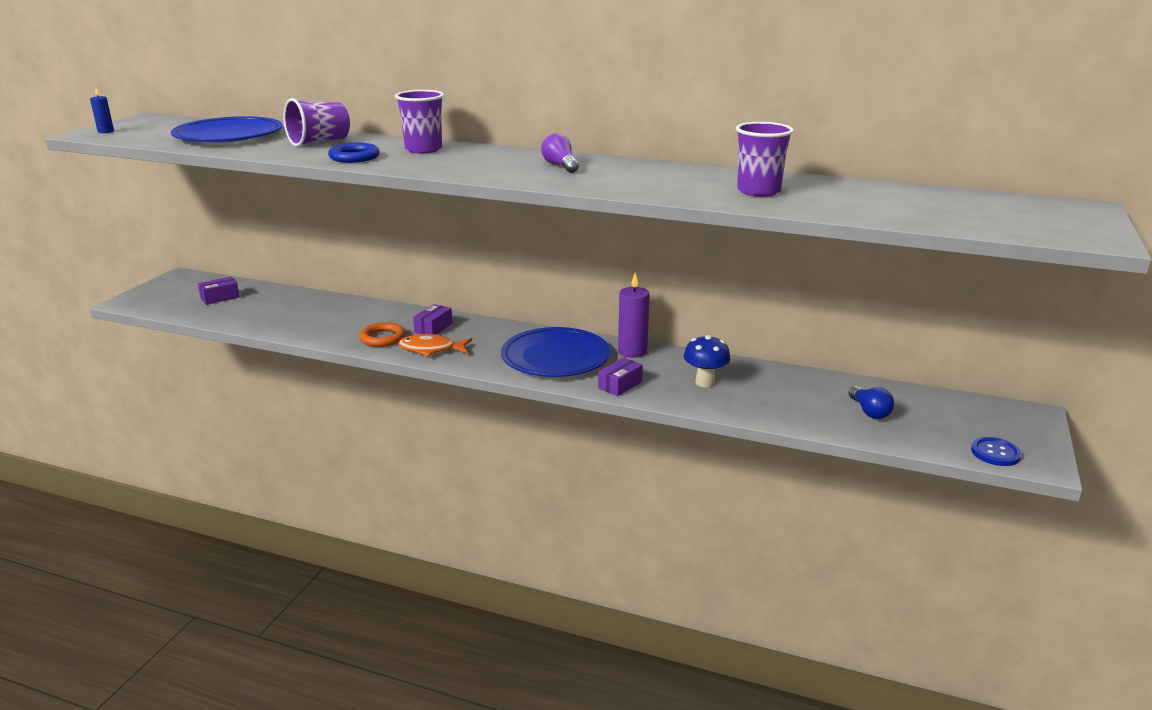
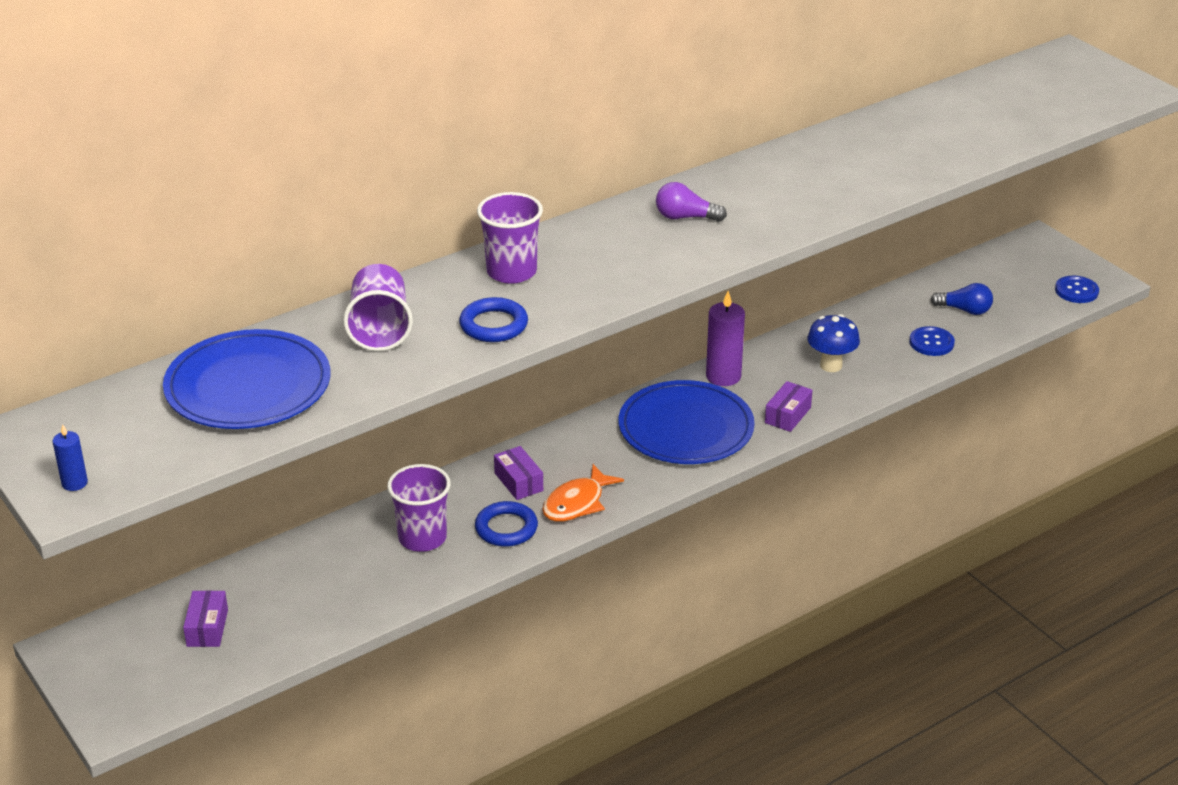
camera: 55 degrees left, 10 degrees up
orange ring [359,322,405,347] -> blue ring [475,501,538,547]
purple box [598,357,643,396] -> purple box turned 45 degrees clockwise [765,381,812,432]
purple cup [736,122,794,197] -> purple cup moved to [387,464,451,552]
none -> blue button [909,326,955,356]

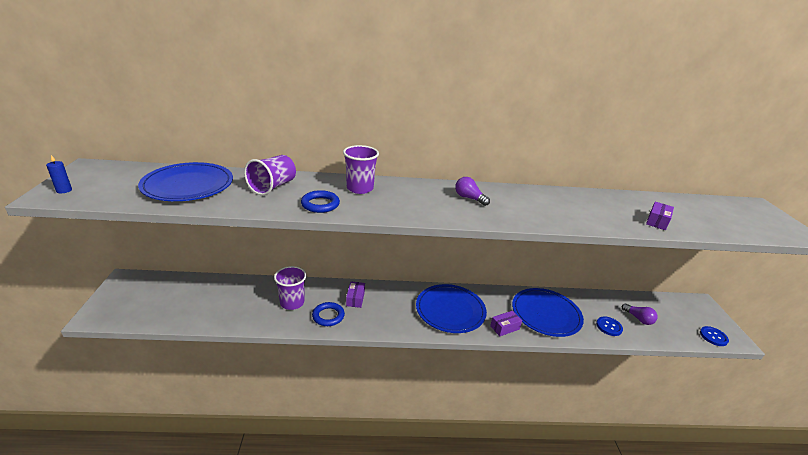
camera: 30 degrees right, 5 degrees down
purple box [183,590,228,647] -> purple box moved to [646,202,674,230]
orange fish [542,464,624,522] -> none
purple candle [706,291,745,386] -> none
blue mushroom [807,314,860,372] -> blue plate [512,288,584,337]
blue light bulb [930,283,993,315] -> purple light bulb [622,303,658,325]

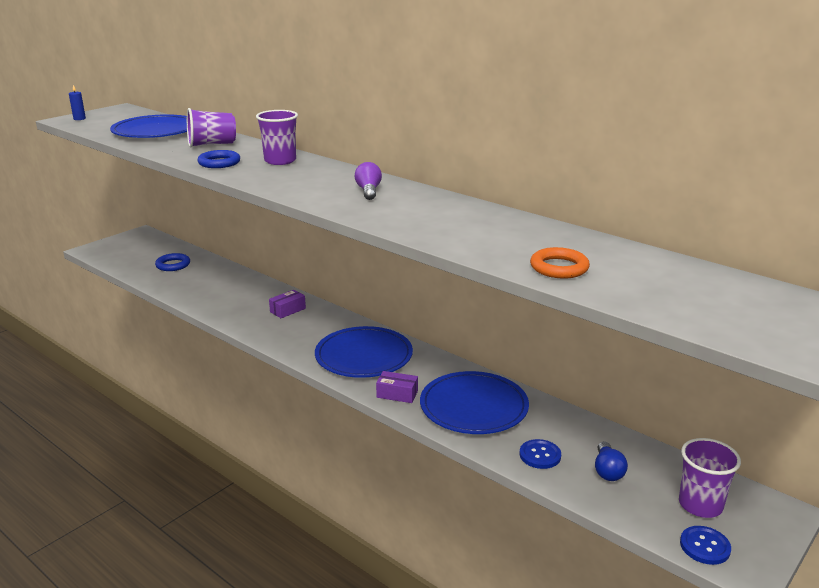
camera: 45 degrees right, 5 degrees down
purple cup [274,266,307,310] -> purple cup moved to [679,438,741,518]
blue ring [312,302,345,326] -> blue ring moved to [155,253,190,271]
purple light bulb [622,303,658,325] -> blue light bulb [595,441,628,481]
purple box [646,202,674,230] -> orange ring [530,247,590,279]

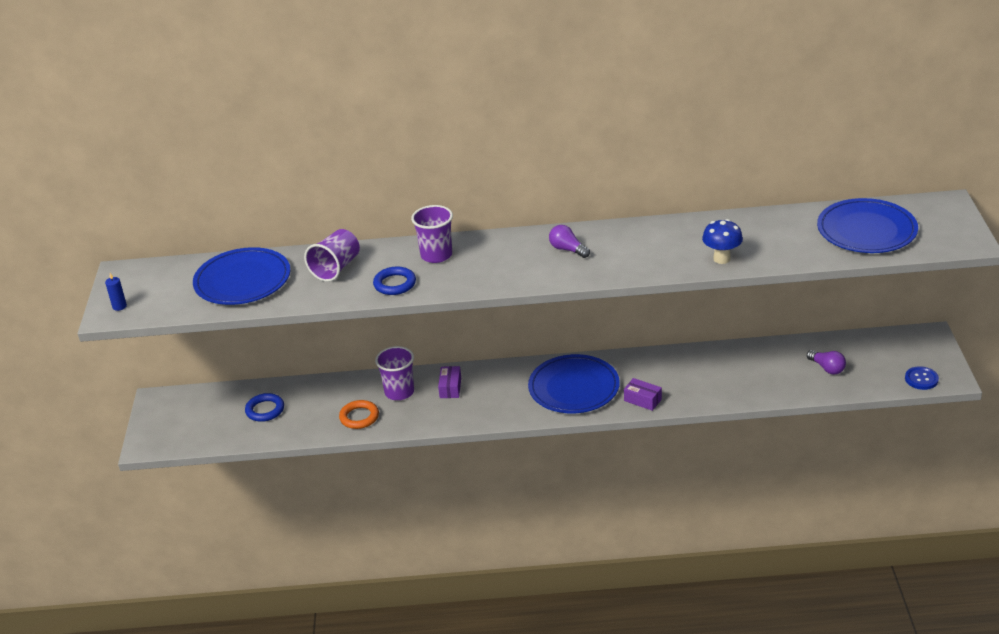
camera: 40 degrees left, 10 degrees up
purple box [376,371,418,403] -> purple box turned 60 degrees clockwise [624,378,662,411]
blue plate [420,371,529,434] -> blue plate moved to [817,198,918,253]
blue button [520,439,561,469] -> none
orange ring [530,247,590,279] -> orange ring moved to [339,400,379,429]
blue light bulb [595,441,628,481] -> purple light bulb [807,350,846,375]
purple cup [679,438,741,518] -> purple cup moved to [375,346,414,400]
none -> blue mushroom [702,219,743,264]

